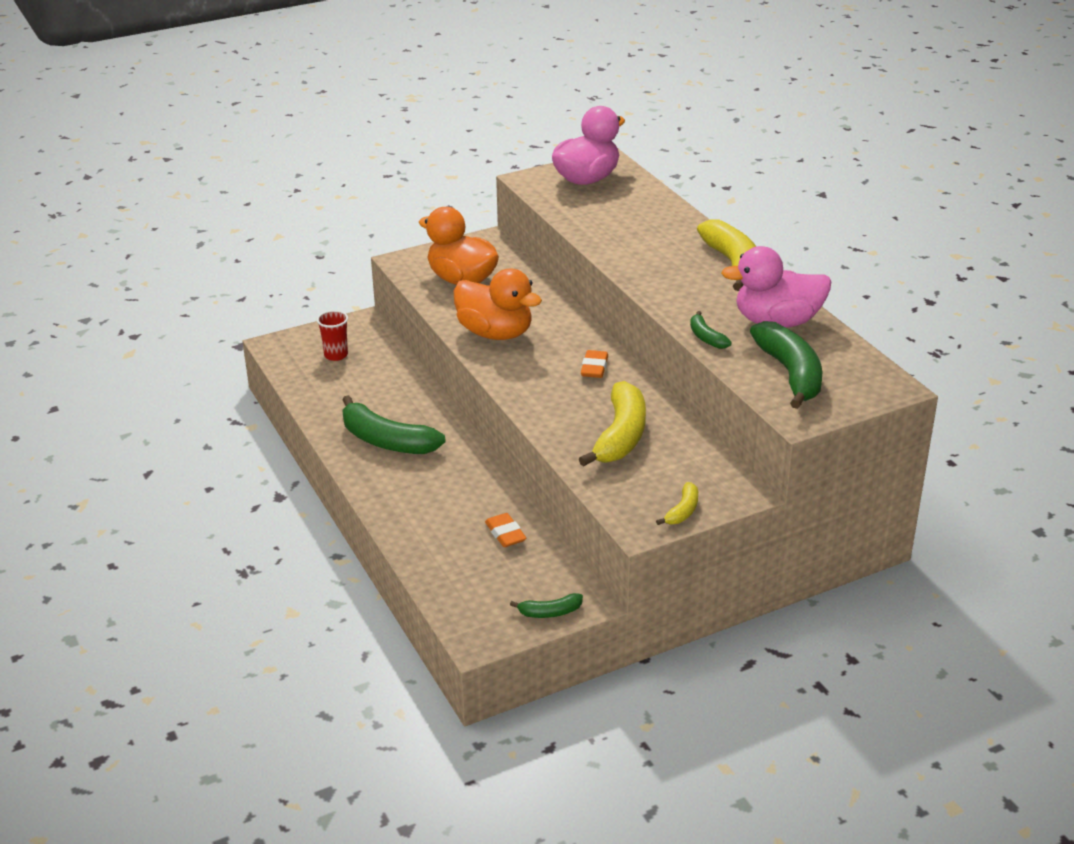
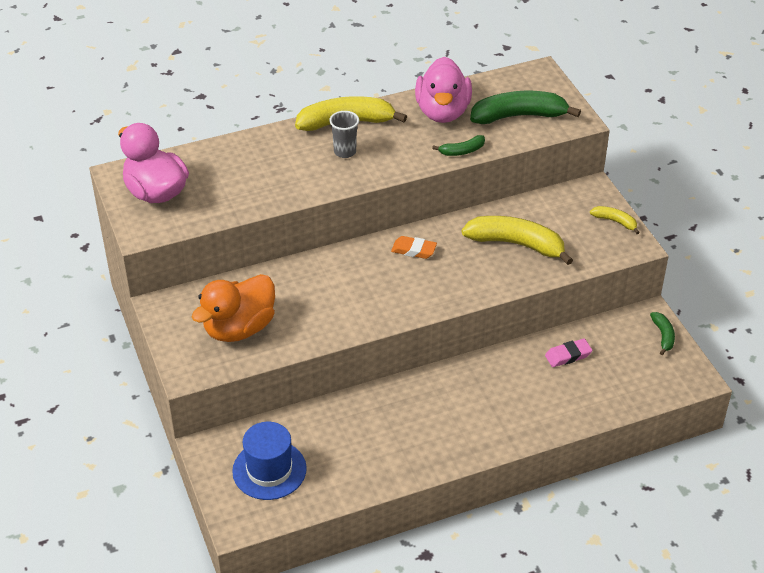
camera: 85 degrees left, 10 degrees up
red cup [317,310,348,361] -> blue hat [232,422,307,500]
green banana [342,395,446,454] -> none
orange duck [453,268,542,340] -> none
orange eraser [485,513,526,547] -> pink eraser [545,339,592,367]
none -> grey cup [329,111,359,158]

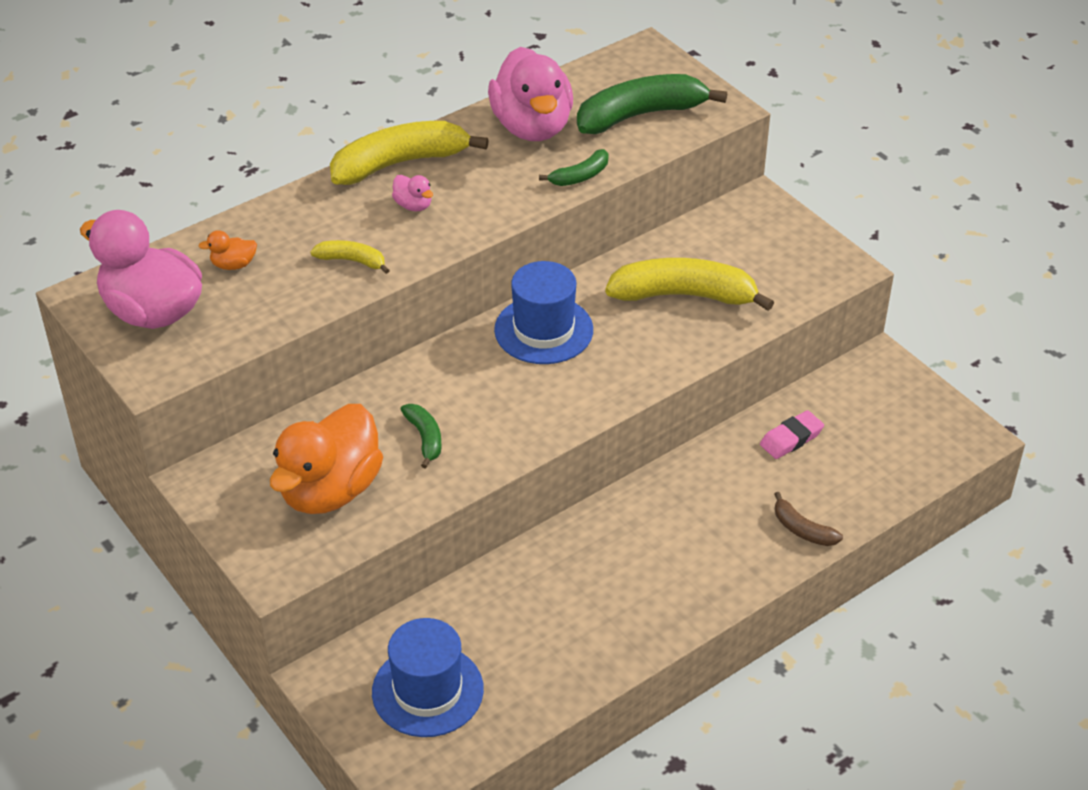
camera: 15 degrees left, 0 degrees up
grey cup [329,111,359,158] -> pink duck [392,175,433,211]
orange eraser [391,236,437,259] -> blue hat [494,261,593,364]
yellow banana [590,206,640,234] -> yellow banana moved to [310,240,390,274]
green banana [650,312,675,355] -> green banana moved to [400,404,442,469]
none -> orange duck [199,230,257,270]
none -> brown banana [775,492,843,546]

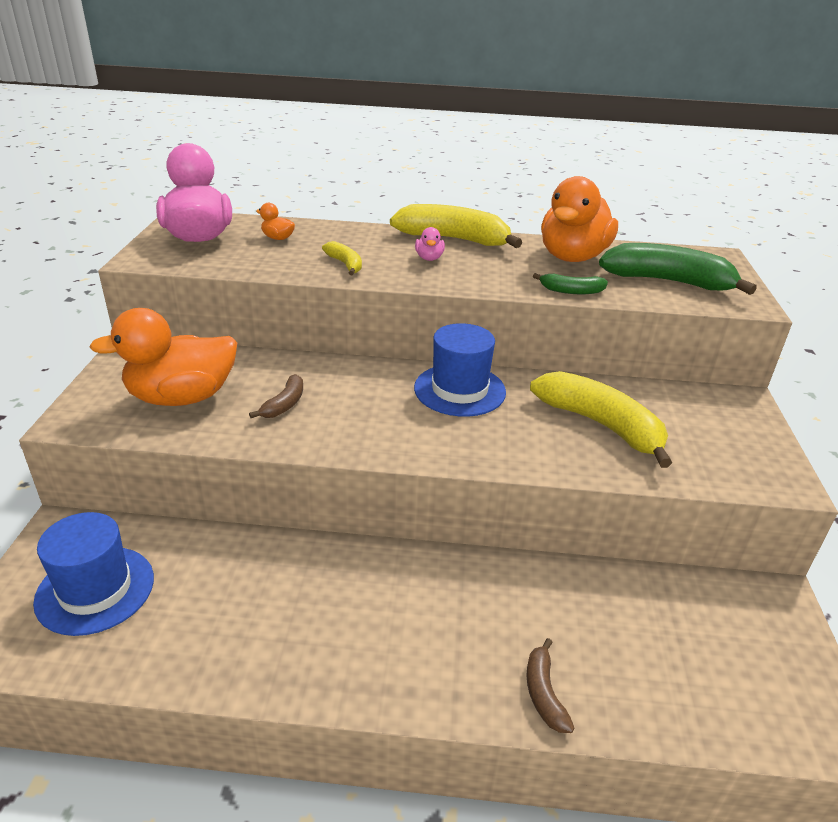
camera: 40 degrees right, 10 degrees down
green banana [400,404,442,469] -> brown banana [249,374,303,418]
pink duck [488,47,573,141] -> orange duck [541,176,618,262]
pink eraser [760,410,824,459] -> none

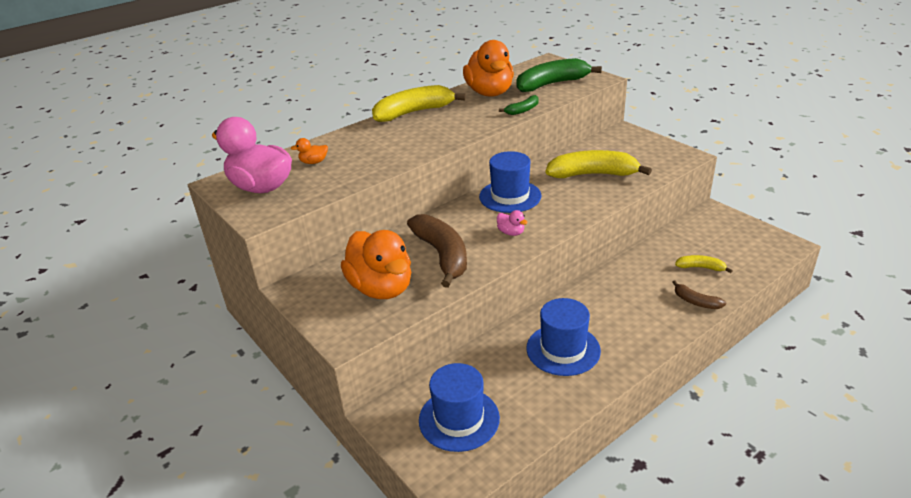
camera: 40 degrees left, 0 degrees up
orange duck [89,308,237,406] -> orange duck turned 60 degrees counterclockwise [341,230,411,299]
brown banana [249,374,303,418] -> brown banana [407,214,467,288], size x2.05
yellow banana [322,241,362,275] -> yellow banana moved to [675,255,733,273]
pink duck [415,227,445,261] -> pink duck moved to [497,210,528,236]
none -> blue hat [526,298,601,376]

